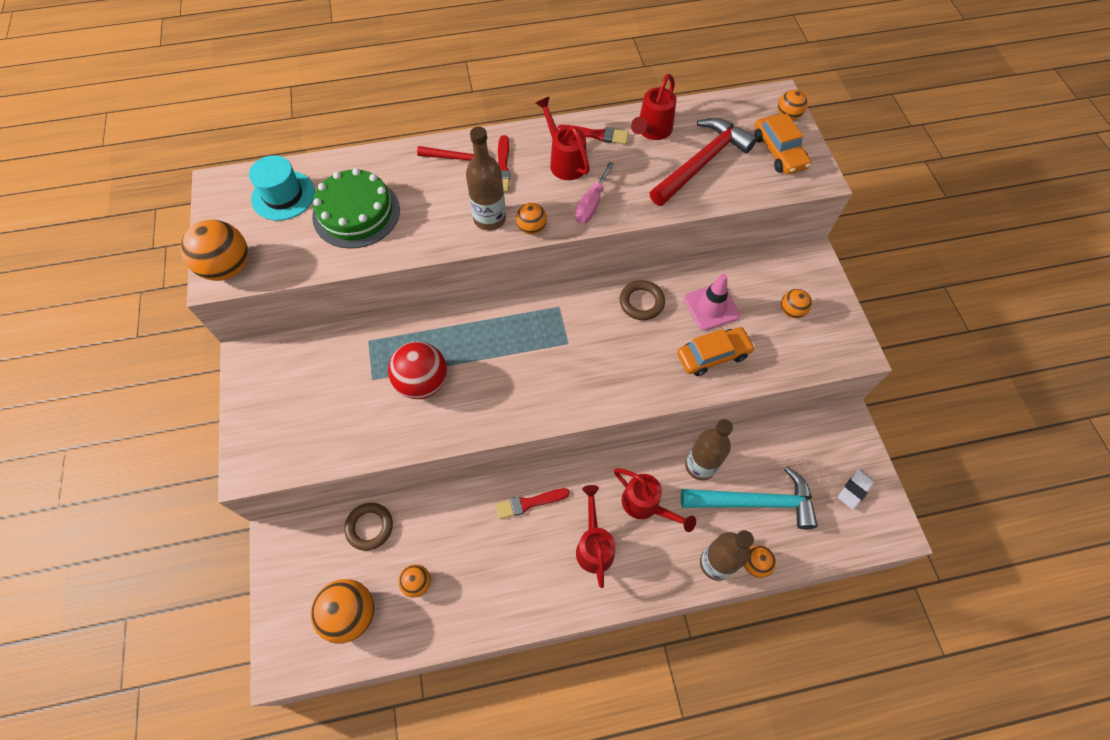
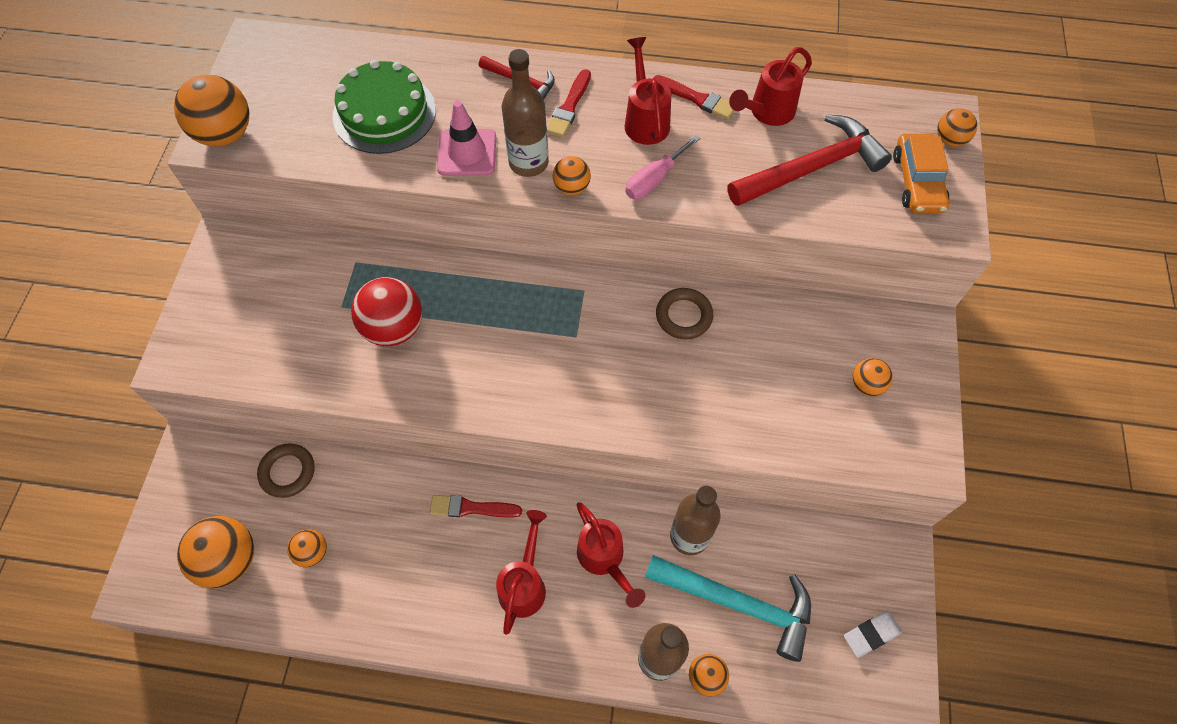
camera: 20 degrees right, 0 degrees up
turquoise hat [249,155,315,221] -> none
orange car [677,327,755,376] -> none
pink traffic cone [684,274,740,331] -> pink traffic cone moved to [437,100,496,176]

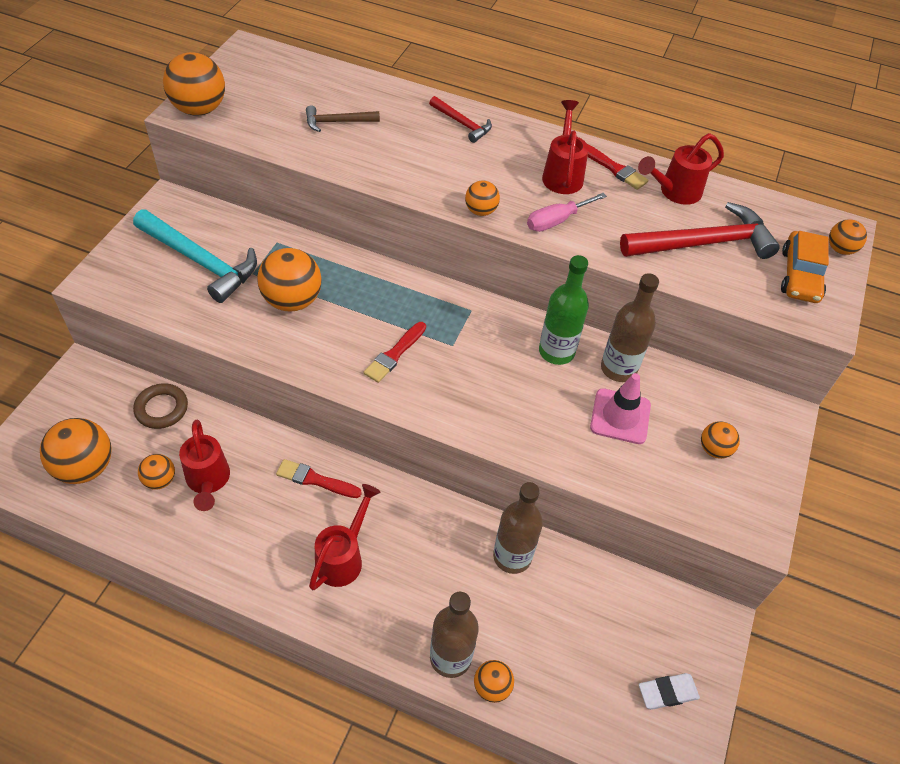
camera: 10 degrees right, 10 degrees down
green cake [333,60,436,154] -> brown hammer [306,105,380,132]
red ball [351,277,422,346] -> orange ball [257,248,322,312]
pink traffic cone [437,100,496,176] -> pink traffic cone moved to [590,373,651,444]
brown bottle [502,49,549,177] -> brown bottle moved to [601,273,659,382]
red brush [547,69,591,137] -> red brush moved to [364,322,426,383]
red watering can [576,502,645,608] -> red watering can moved to [179,420,230,511]
turquoise hammer [645,555,811,662] -> turquoise hammer moved to [133,209,257,303]
brown ring [656,288,713,339] -> green bottle [539,255,589,365]

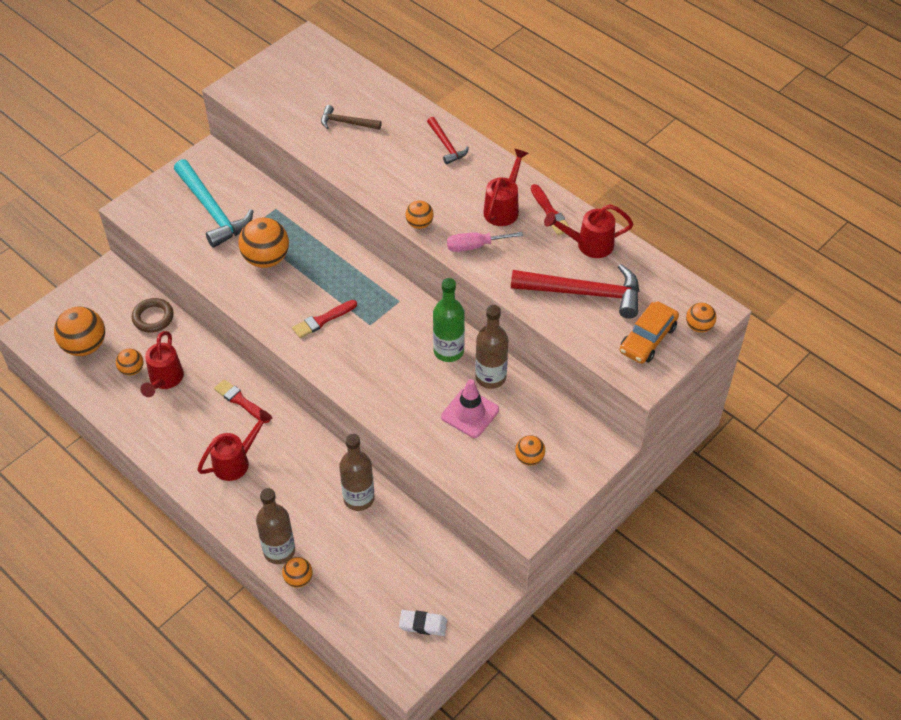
camera: 25 degrees right, 0 degrees up
orange ball [163,52,225,116] -> none

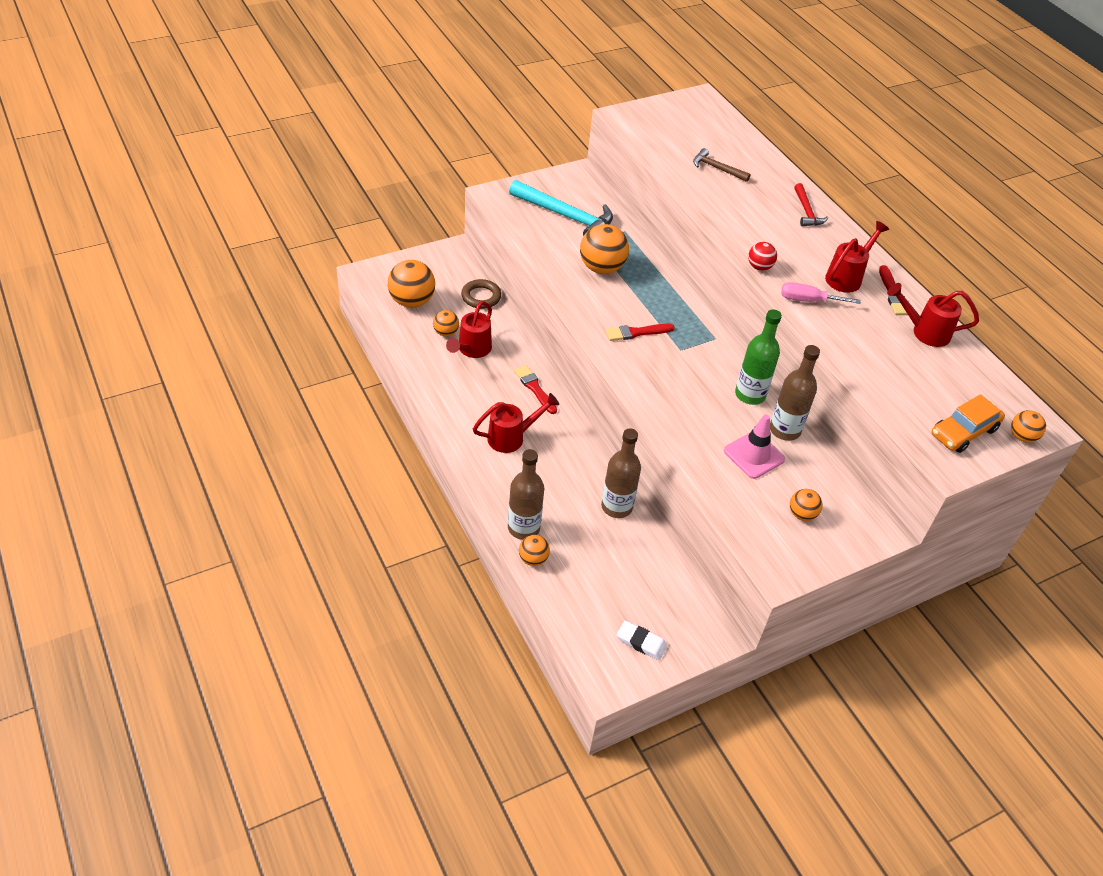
camera: 15 degrees right, 5 degrees down
turquoise hammer [174,159,253,248] -> turquoise hammer turned 45 degrees counterclockwise [509,180,613,236]
orange ball [405,201,434,229] -> red ball [748,242,777,271]
red hammer [511,264,639,318] -> none

